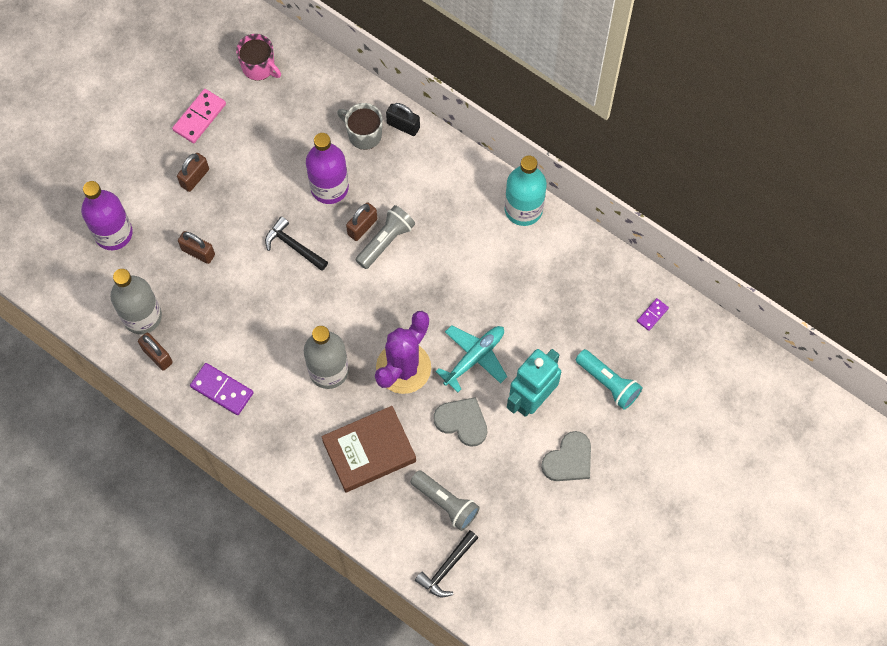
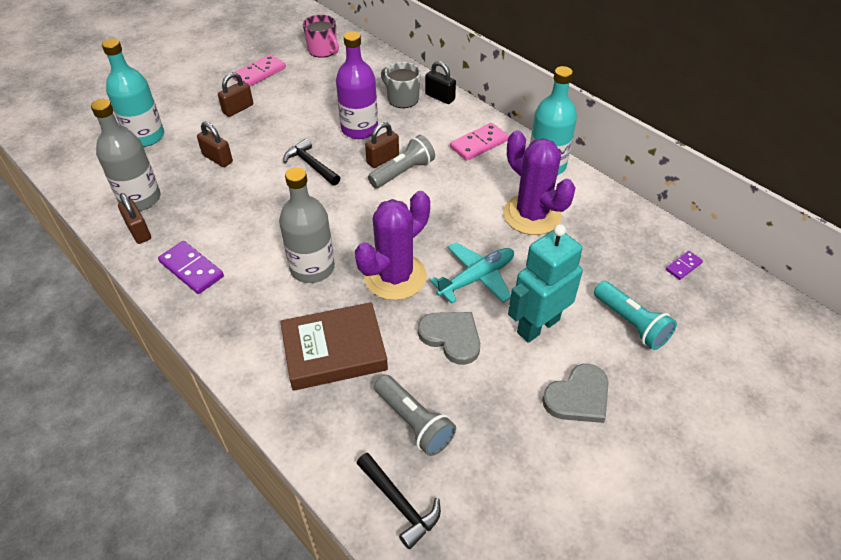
camera: 10 degrees right, 20 degrees down
purple bottle [81,181,133,250] -> turquoise bottle [102,39,164,147]
black hammer [415,530,478,597] -> black hammer turned 90 degrees counterclockwise [356,453,441,549]
none -> pink domino [450,123,509,161]
none -> purple cactus [503,130,576,235]

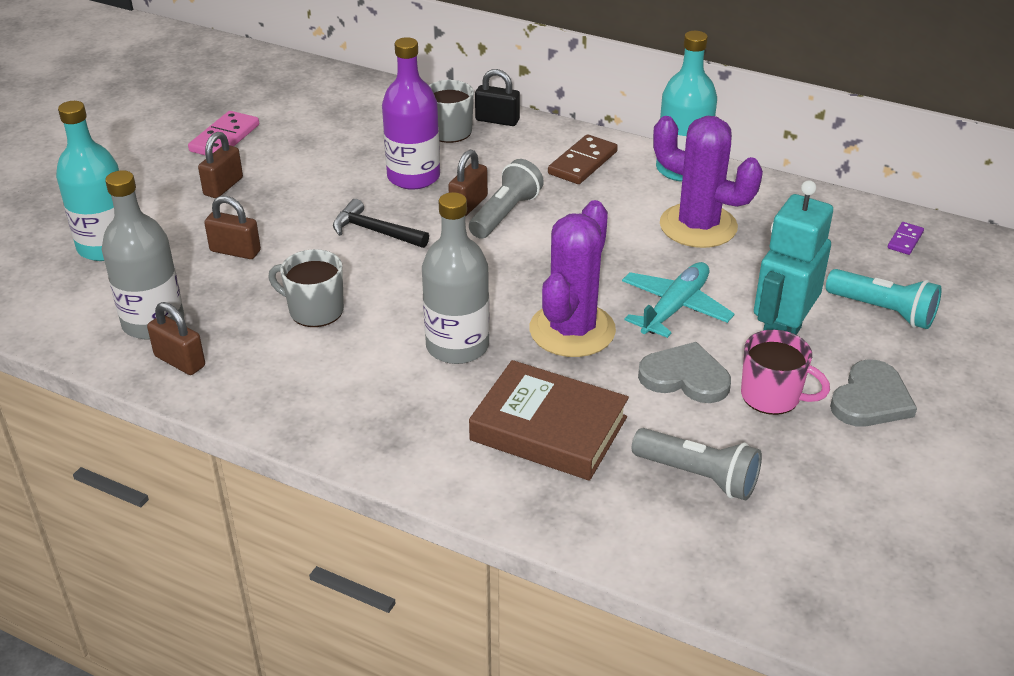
camera: 20 degrees left, 10 degrees down
purple domino [158,241,224,294] -> none
brown book [280,302,388,391] -> brown book turned 60 degrees clockwise [469,360,629,481]
pink mug [303,15,339,58] -> pink mug moved to [741,330,830,415]
black hammer [356,453,441,549] -> none
pink domino [450,123,509,161] -> brown domino [548,134,618,184]
none -> grey mug [268,249,344,327]

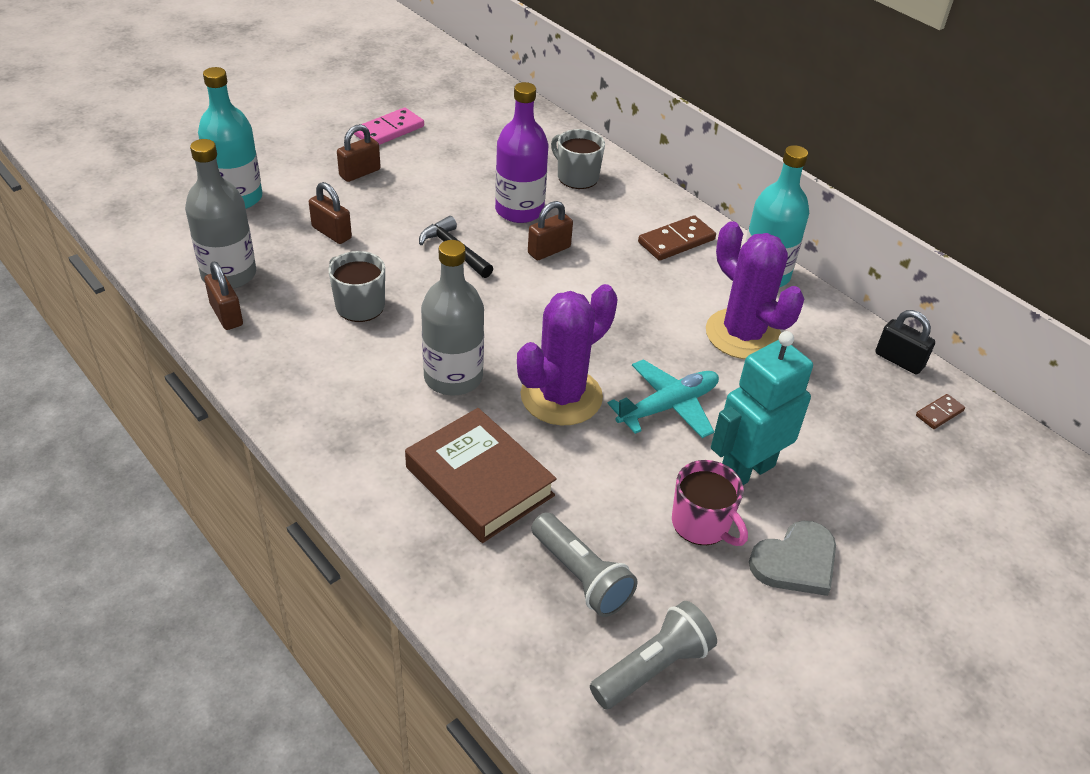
camera: 20 degrees right, 5 degrees up
grey flashlight [469,159,544,239] -> grey flashlight moved to [590,601,717,709]
black padlock [475,69,520,126] -> black padlock moved to [875,310,935,375]
grey heart [638,342,731,403] -> none
turquoise flashlight [826,269,942,329] -> none
purple domino [888,222,924,255] -> brown domino [916,394,965,429]

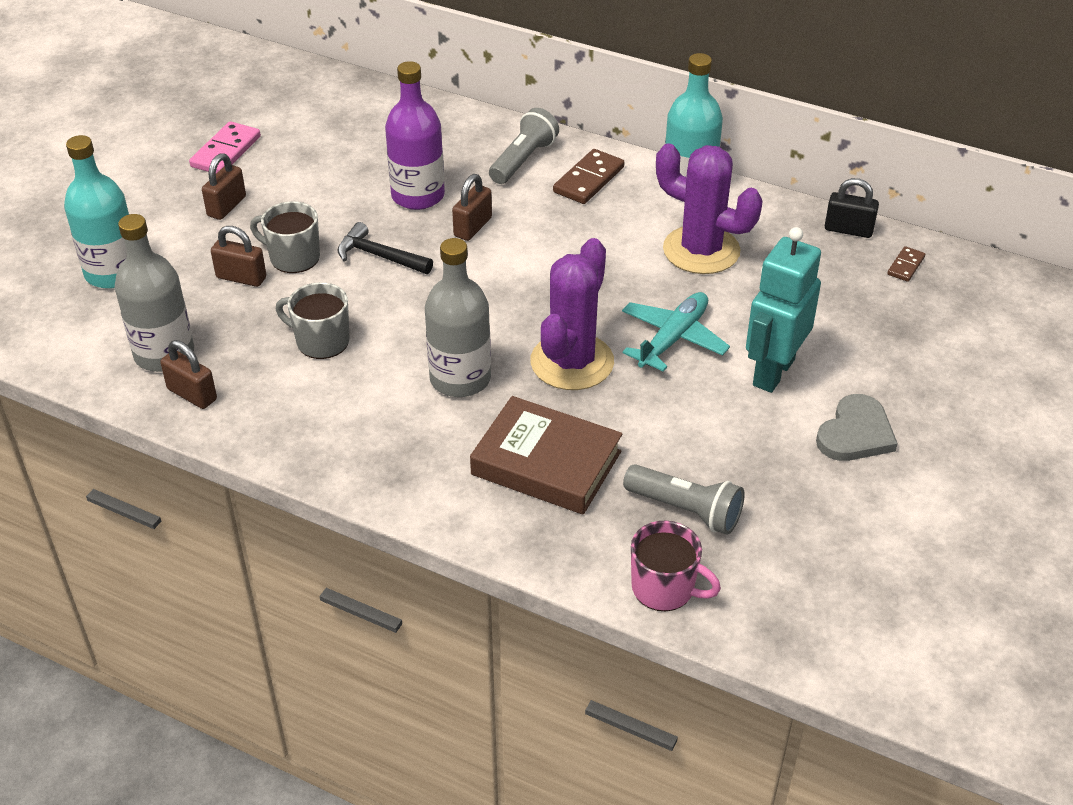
camera: 20 degrees left, 0 degrees up
grey mug [551,129,605,189] -> grey mug moved to [250,201,320,273]
grey flashlight [590,601,717,709] -> grey flashlight moved to [489,108,559,184]
pink mug [672,460,748,546] -> pink mug moved to [631,521,721,611]

